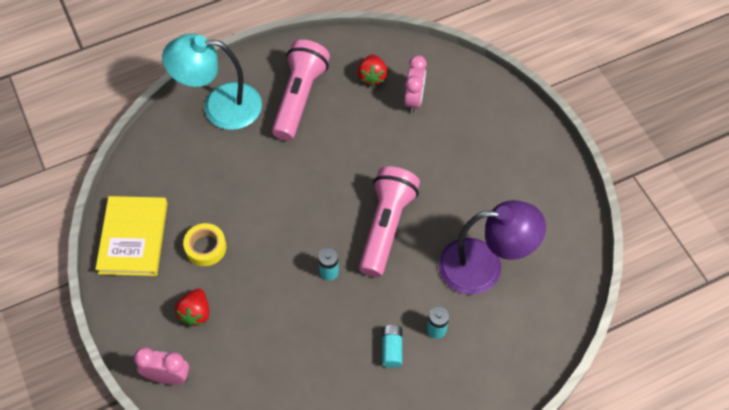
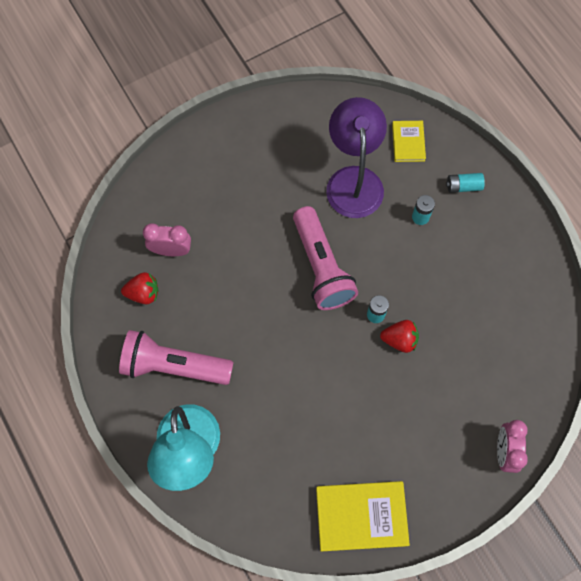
camera: 95 degrees left, 10 degrees up
red strawberry [175,289,209,327] -> red strawberry moved to [380,320,419,353]
yellow tape [183,223,226,266] -> none
pink flashlight [359,166,420,277] -> pink flashlight turned 120 degrees counterclockwise [293,206,358,310]
turquoise battery [382,325,402,368] -> turquoise battery moved to [446,173,485,193]
none -> yellow book [392,121,426,162]

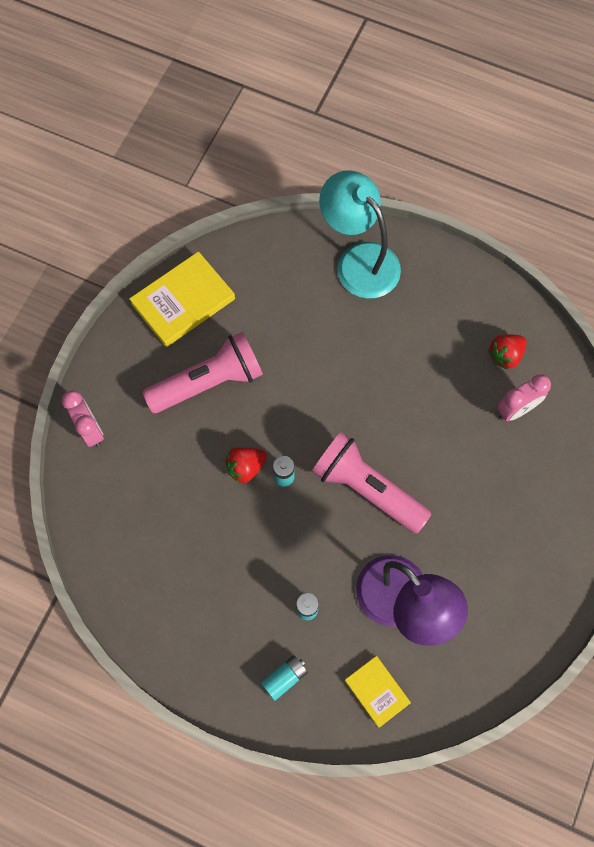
camera: 145 degrees right, 0 degrees up
pink flashlight [119,330,234,385] -> pink flashlight moved to [143,332,263,413]

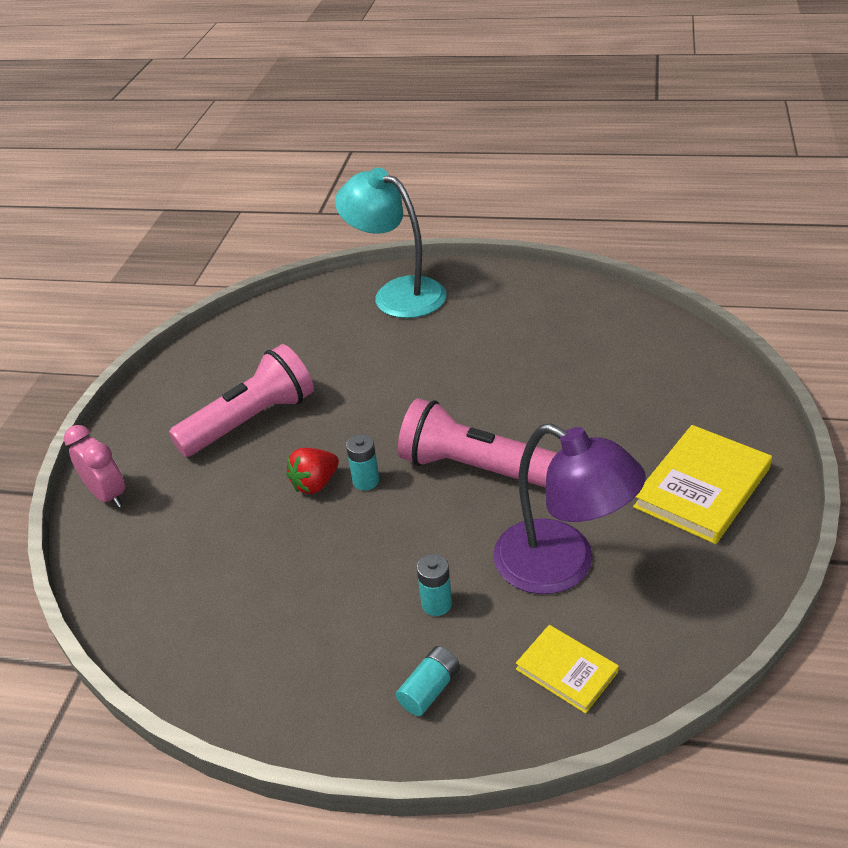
camera: 10 degrees left, 30 degrees down
yellow book [129,251,235,347] -> yellow book moved to [633,425,772,544]
red strawberry [488,334,527,370] -> none
pink clock [497,375,551,421] -> none

